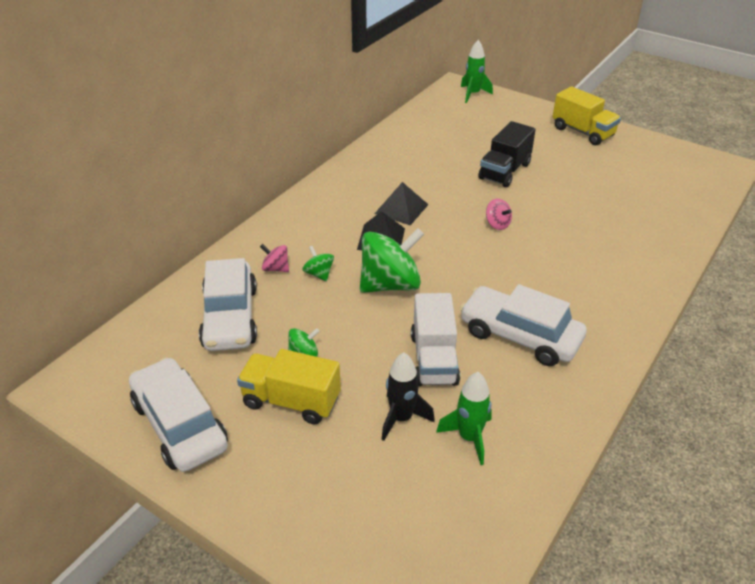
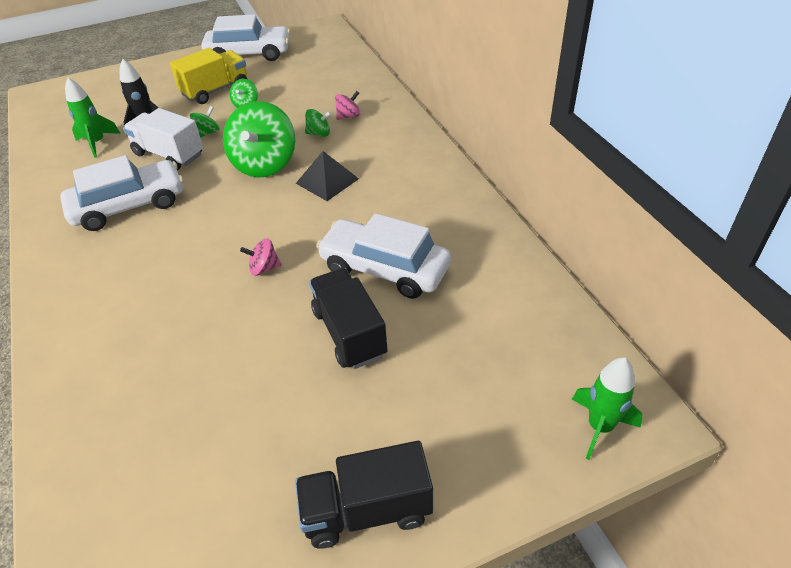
camera: 125 degrees right, 5 degrees up
white car [199,258,257,351] -> white car moved to [316,213,451,299]
black pyramid [374,182,429,225] -> none
yellow truck [553,86,621,145] -> black truck [295,441,433,549]
none -> green spinning top [190,106,220,138]

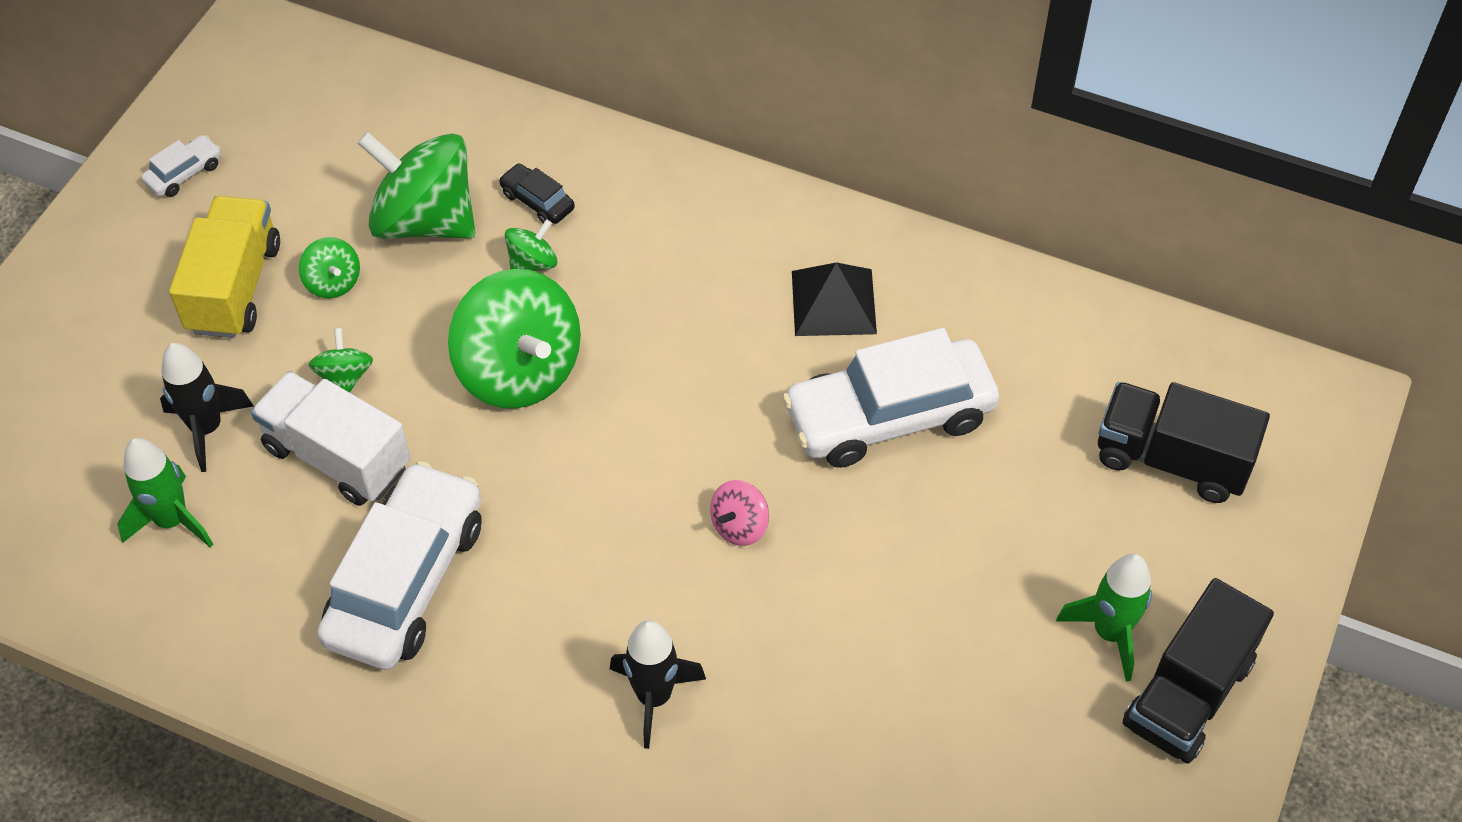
camera: 45 degrees left, 10 degrees up
white truck [123,108,203,170] -> white truck turned 45 degrees clockwise [251,371,411,506]
white car [201,14,291,61] -> white car [141,135,221,197], size x0.42
black pyramid [296,151,359,201] -> black pyramid moved to [792,262,877,336]
black truck [309,268,388,369] -> black truck moved to [1098,382,1270,503]
pink spinning top [335,91,361,120] -> black car [499,163,575,224]
green rocket [572,357,643,460] -> green rocket moved to [1056,554,1152,682]
none -> green spinning top [357,132,476,239]
none -> black rocket [610,620,706,749]

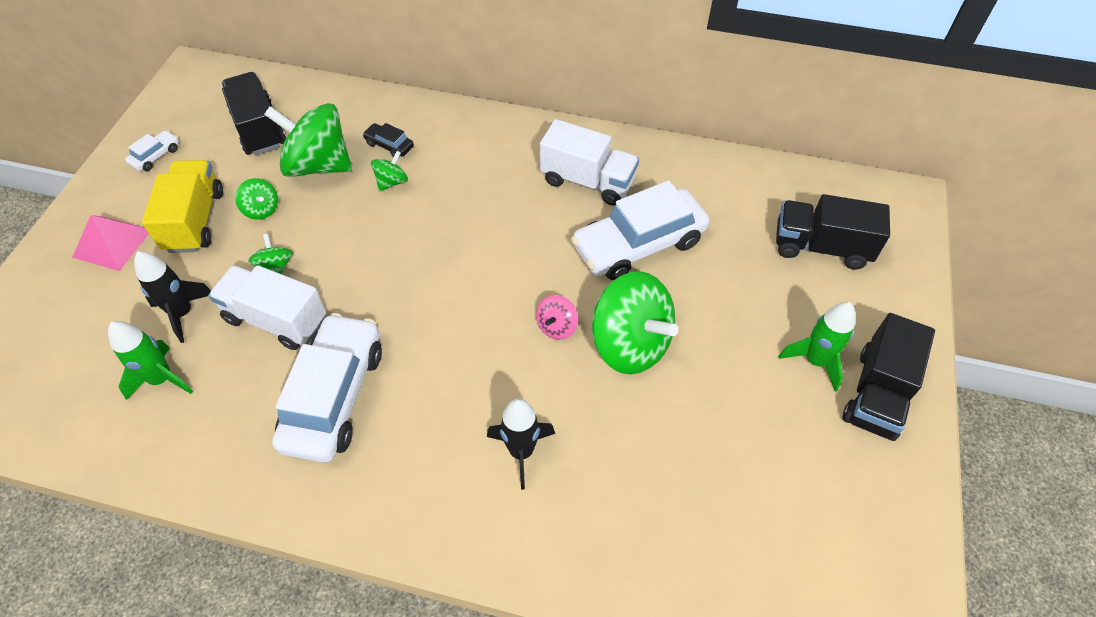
camera: 10 degrees left, 0 degrees up
green spinning top [448,269,581,409] -> green spinning top moved to [592,271,678,374]
black pyramid [792,262,877,336] -> white truck [540,119,639,206]
none -> pink pyramid [72,215,149,271]
none -> black truck [222,72,286,155]

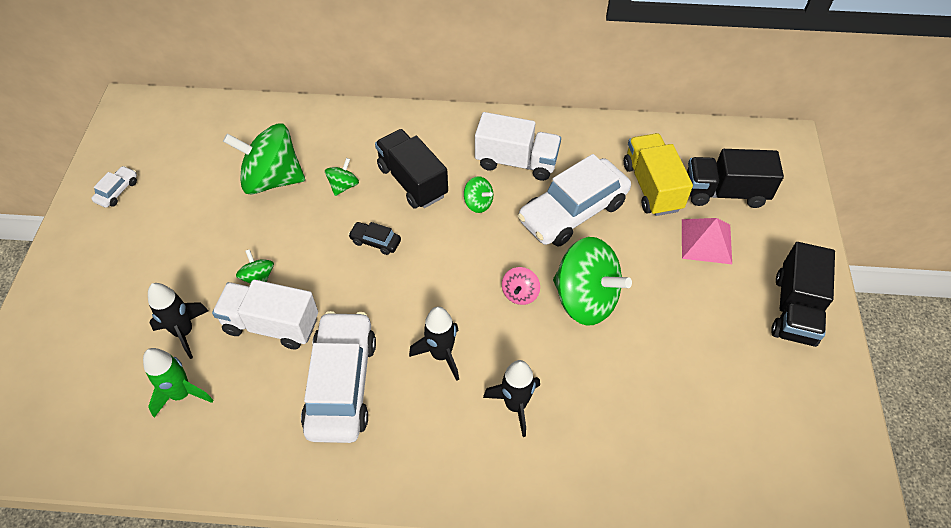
camera: 10 degrees left, 0 degrees up
pink pyramid [72,215,149,271] -> pink pyramid moved to [682,218,732,264]
yellow truck [142,160,223,253] -> yellow truck moved to [624,133,693,216]
black truck [222,72,286,155] -> black truck moved to [375,129,448,209]
green spinning top [235,178,278,220] -> green spinning top moved to [464,176,493,213]
black car [362,123,414,157] -> black car moved to [348,222,401,255]
green rocket [778,302,855,392] -> none
none -> black rocket [409,306,459,381]

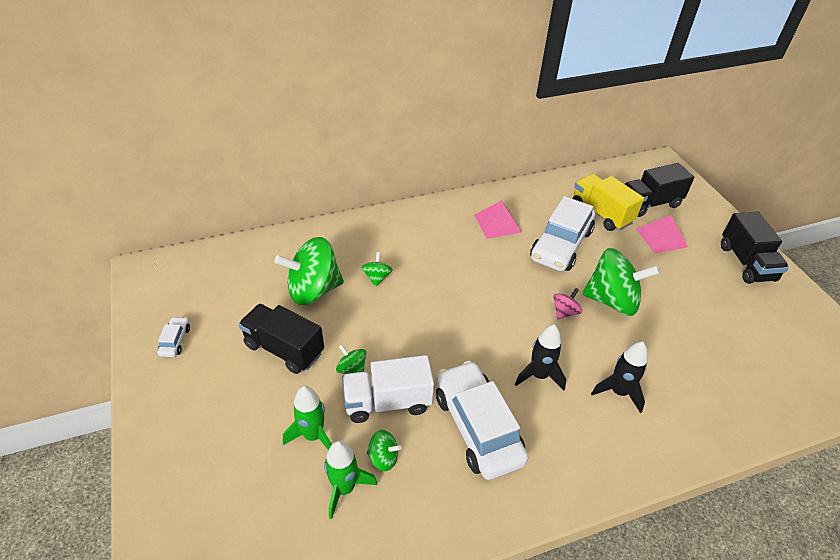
camera: 25 degrees left, 10 degrees down
black rocket [148,283,209,359] -> green rocket [283,386,332,450]
black car [348,222,401,255] -> none
black truck [375,129,448,209] -> black truck moved to [238,304,324,374]
green spinning top [464,176,493,213] -> green spinning top moved to [367,430,401,471]
white truck [475,112,561,181] -> pink pyramid [474,201,522,239]
pink spinning top [502,267,540,305] -> pink spinning top turned 135 degrees counterclockwise [553,288,582,320]

